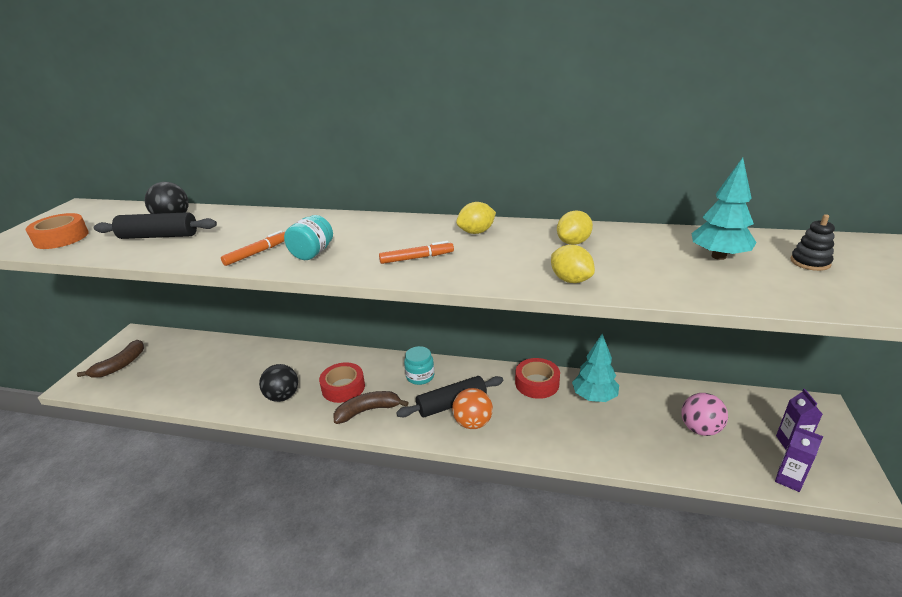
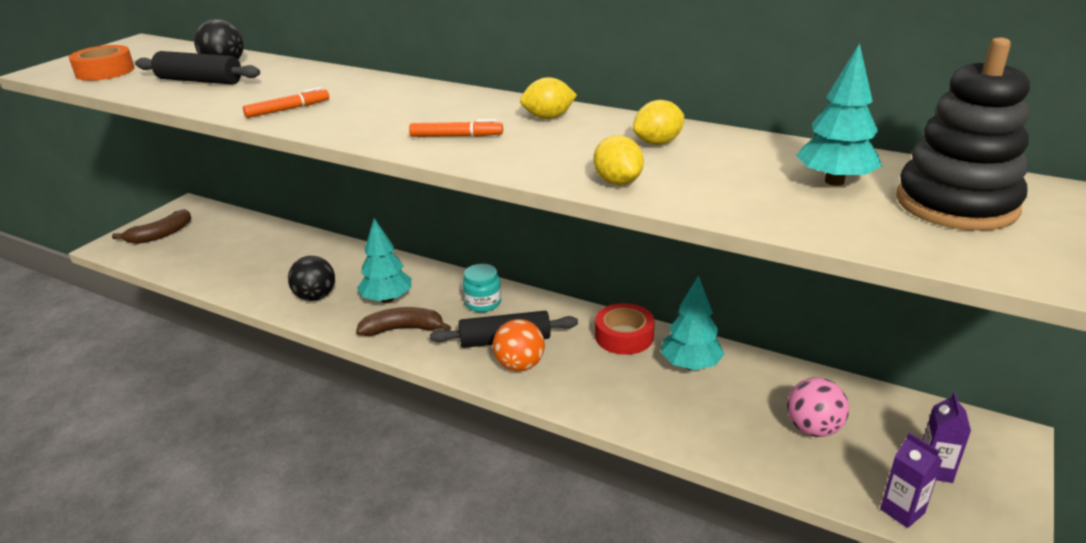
camera: 15 degrees right, 0 degrees up
turquoise jar [284,215,333,260] -> none
red tape [319,362,365,403] -> turquoise tree [357,218,411,303]
black stacking toy [790,214,835,271] -> black stacking toy [896,37,1030,231], size x2.29

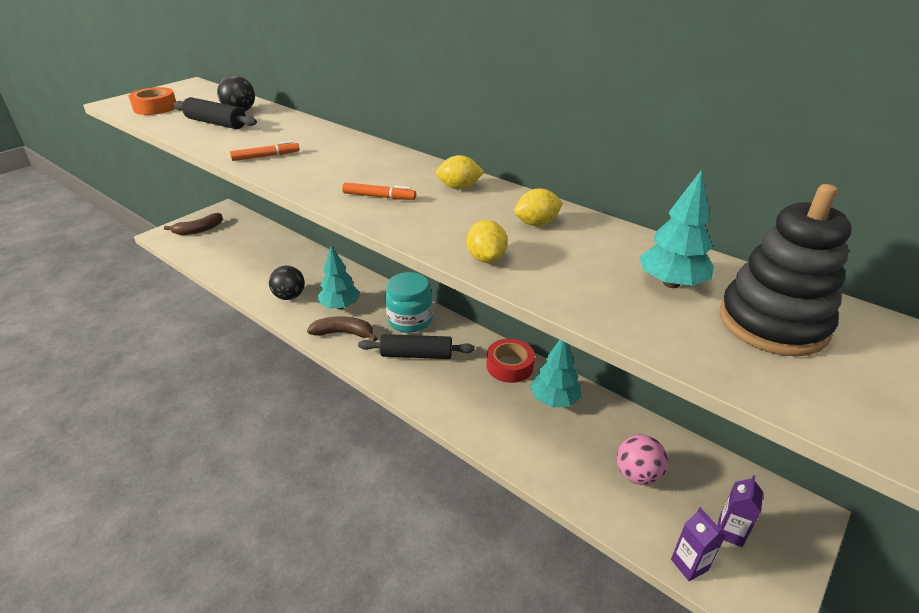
camera: 10 degrees right, 5 degrees up
turquoise jar [462,264,501,312] -> turquoise jar [385,272,433,333], size x1.56
orange ball [493,319,545,371] -> none

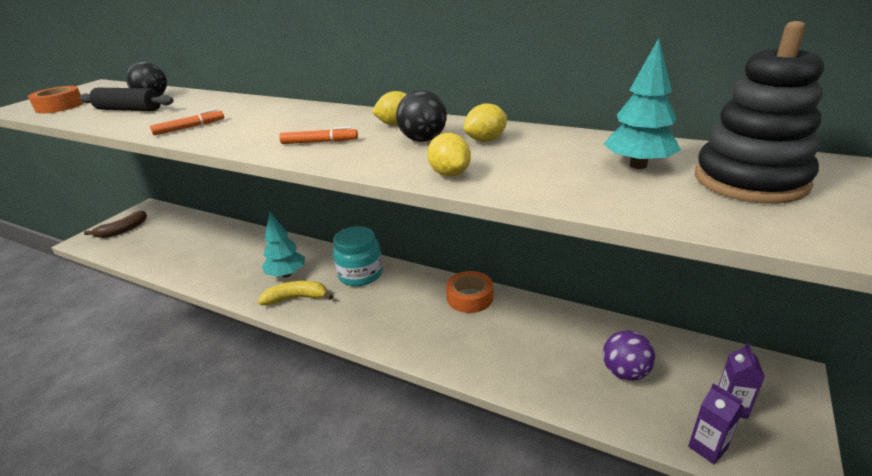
camera: 10 degrees left, 5 degrees down
black ball [269,266,305,300] -> black ball moved to [396,90,447,142]
brown banana [307,317,378,342] -> yellow banana [258,281,333,305]
black rolling pin [358,334,475,359] -> none
red tape [486,339,535,383] -> orange tape [446,271,493,313]
turquoise tree [530,340,581,408] -> none
pink ball [617,434,668,485] -> purple ball [603,330,655,381]

